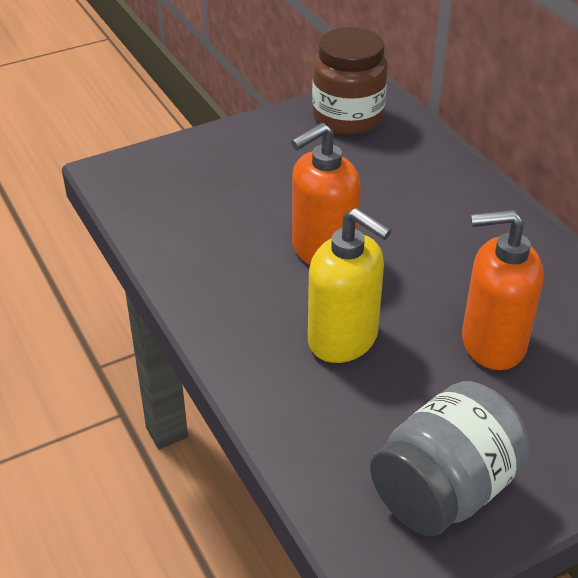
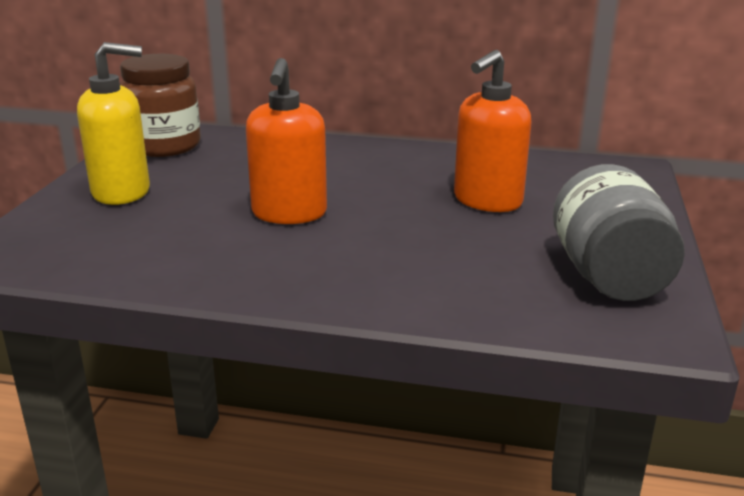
camera: 50 degrees left, 15 degrees down
yellow soap dispenser [308,208,392,363] -> yellow soap dispenser moved to [77,42,150,205]

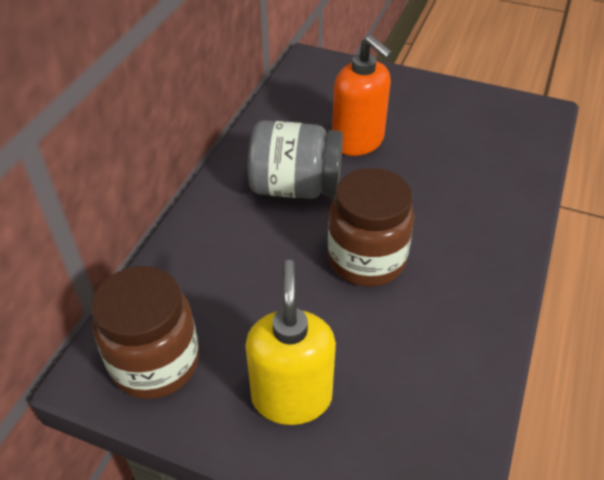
camera: 80 degrees left, 20 degrees up
orange soap dispenser [246,58,327,224] -> brown jar [328,168,414,287]
grey jar [553,164,685,301] -> grey jar moved to [248,120,343,199]

